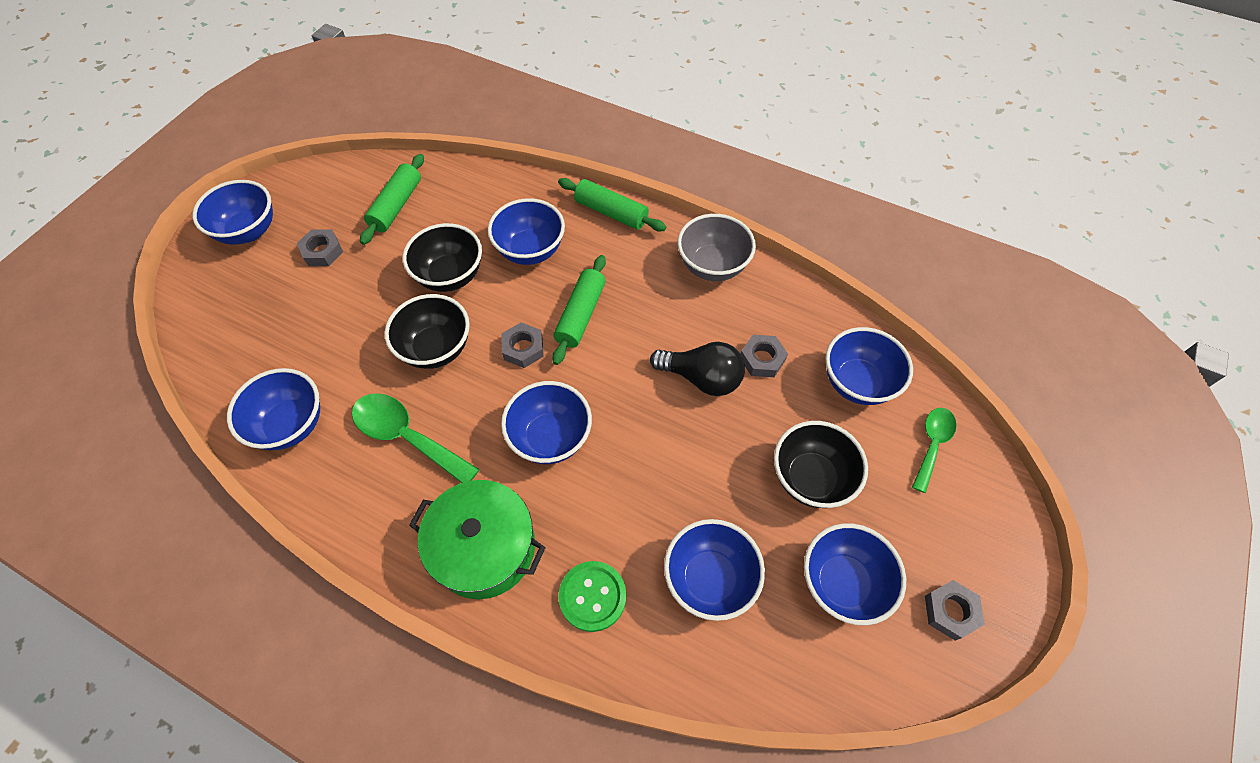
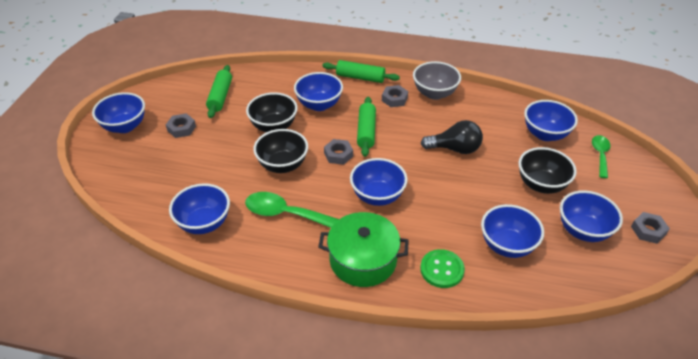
camera: 15 degrees left, 15 degrees down
grey nut [741,335,788,377] -> grey nut moved to [382,85,408,107]

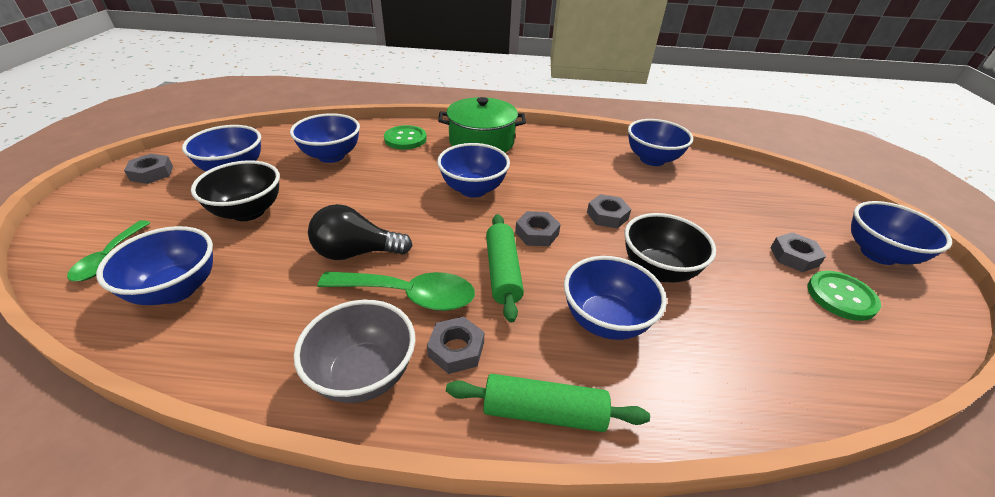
camera: 170 degrees right, 5 degrees down
green rolling pin [206,65,232,118] -> none
green spoon [245,192,339,228] -> green spoon moved to [317,271,475,311]
black bowl [253,129,308,173] -> grey nut [587,194,631,229]
none -> green button [807,271,881,321]

